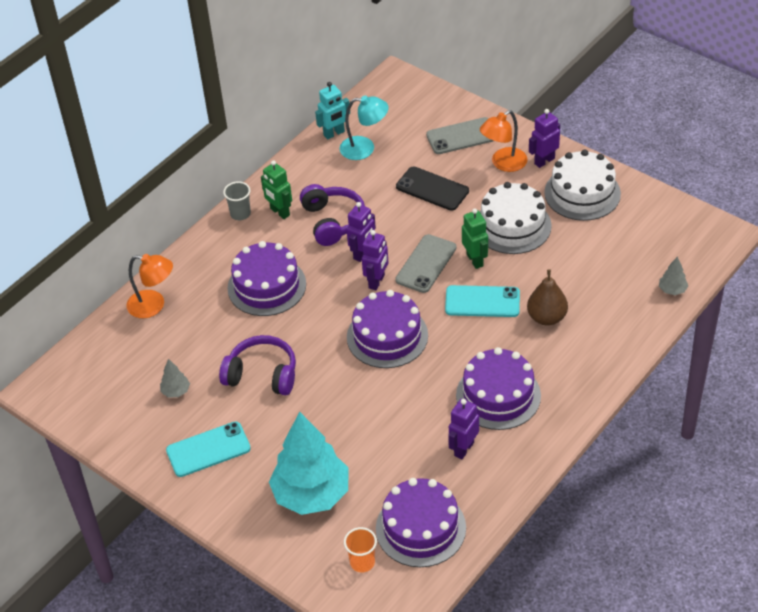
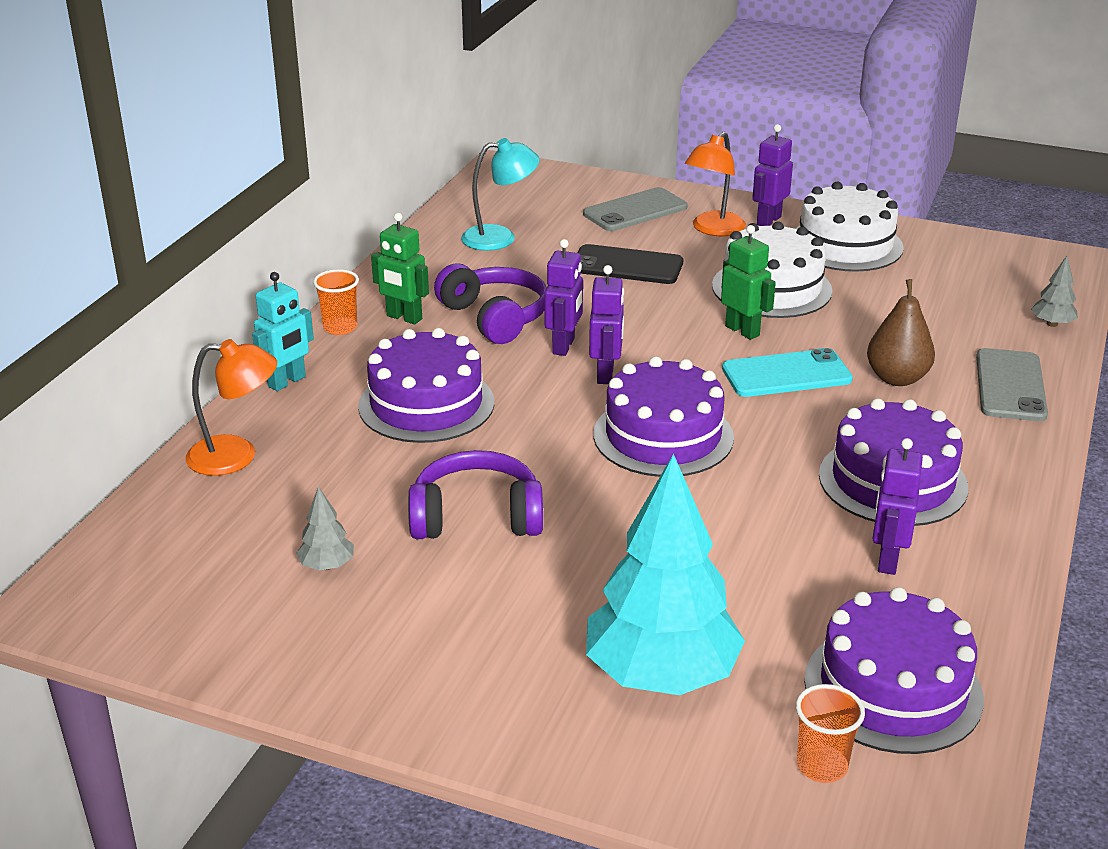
camera: 20 degrees left, 15 degrees down
turquoise phone [166,421,251,477] -> none
grey cup [223,181,251,220] -> orange cup [313,269,359,335]
turquoise robot [315,82,350,140] -> turquoise robot moved to [252,272,314,391]
grey phone [395,234,457,293] -> grey phone moved to [976,348,1048,421]

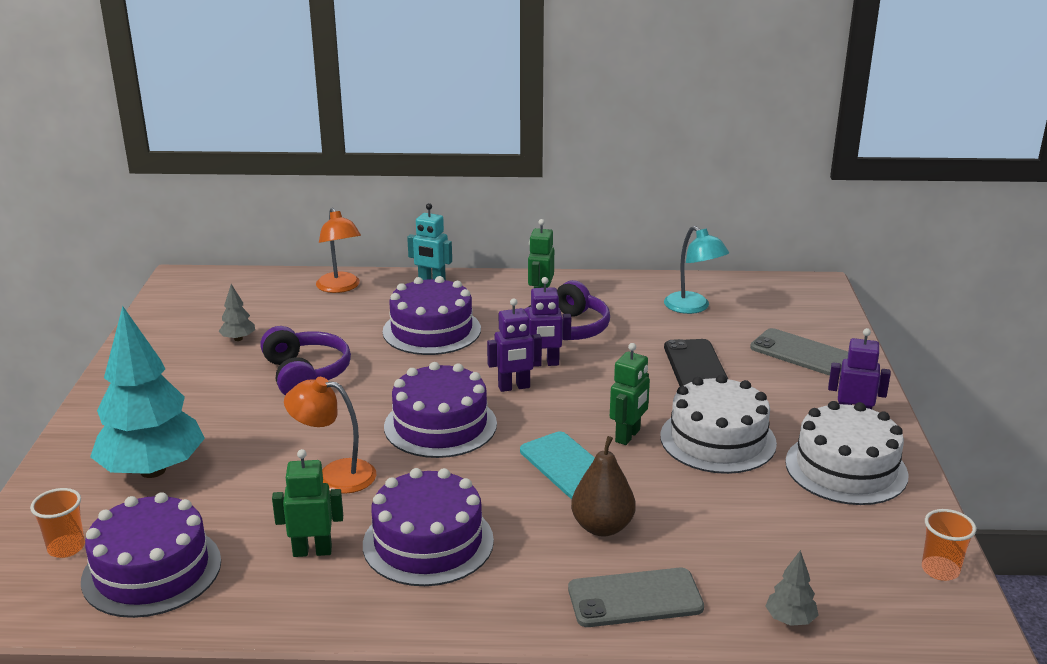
camera: 70 degrees right, 5 degrees down
orange cup [313,269,359,335] -> orange cup moved to [922,509,976,581]
orange lamp [685,132,746,236] -> orange lamp moved to [284,377,376,494]
purple robot [872,438,923,575] -> green robot [272,449,343,557]

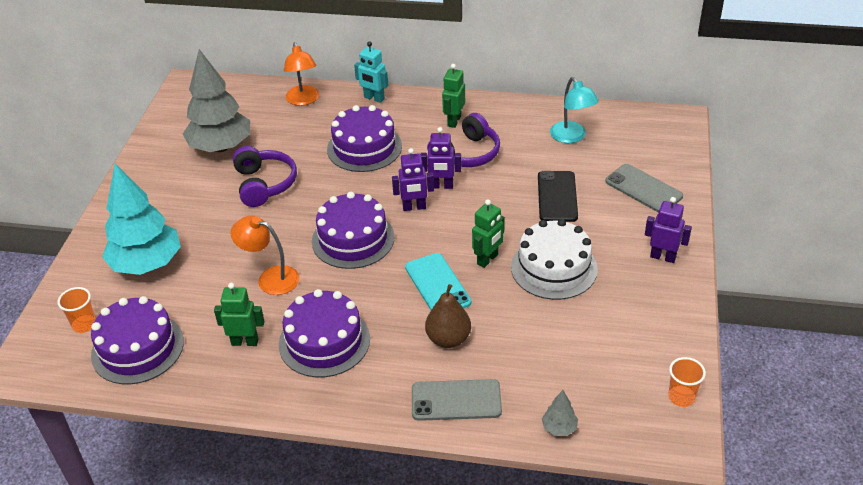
camera: 10 degrees right, 15 degrees up
grey tree [218,284,255,341] -> grey tree [183,49,250,152], size x2.49
white cake [785,401,909,505] -> none

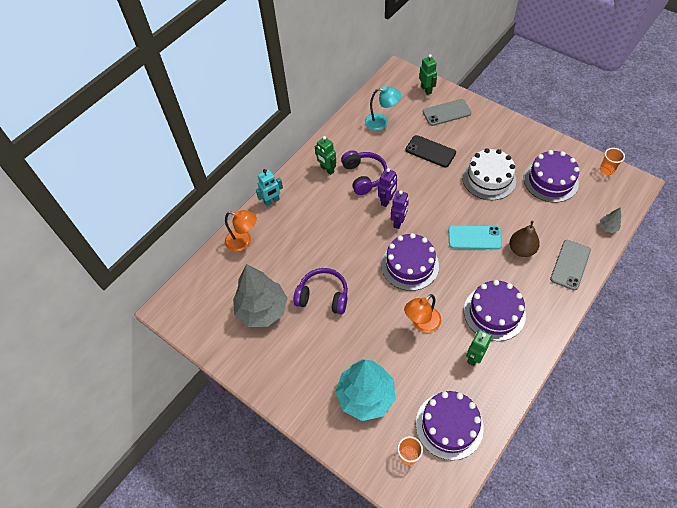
camera: 60 degrees left, 15 degrees up
purple cake [327,105,402,172] -> purple cake moved to [524,150,580,203]
green robot [472,200,505,268] -> green robot moved to [419,54,437,95]
purple robot [645,197,692,263] -> none

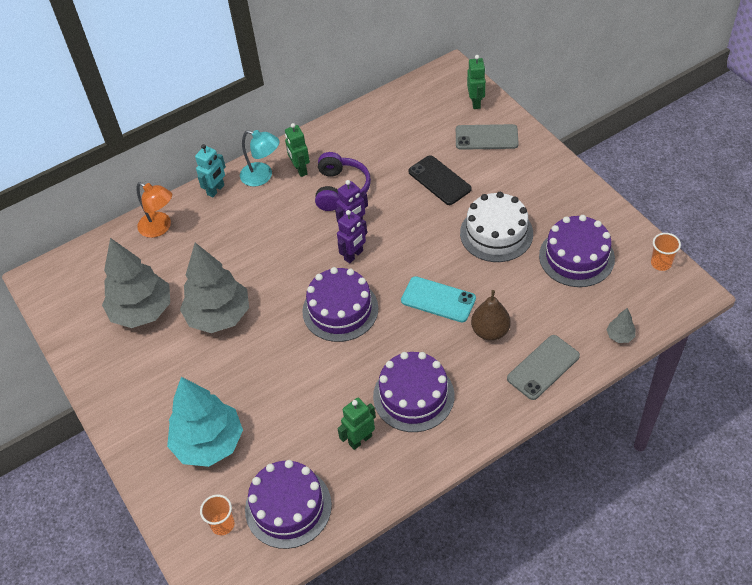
camera: 20 degrees right, 5 degrees down
turquoise robot [256,169,283,206] -> turquoise robot turned 45 degrees counterclockwise [195,144,226,198]
purple headphones [293,268,348,315] -> grey tree [180,243,249,333]
turquoise lamp [365,86,401,131] -> turquoise lamp moved to [240,130,279,186]
orange lamp [404,294,441,333] -> none

